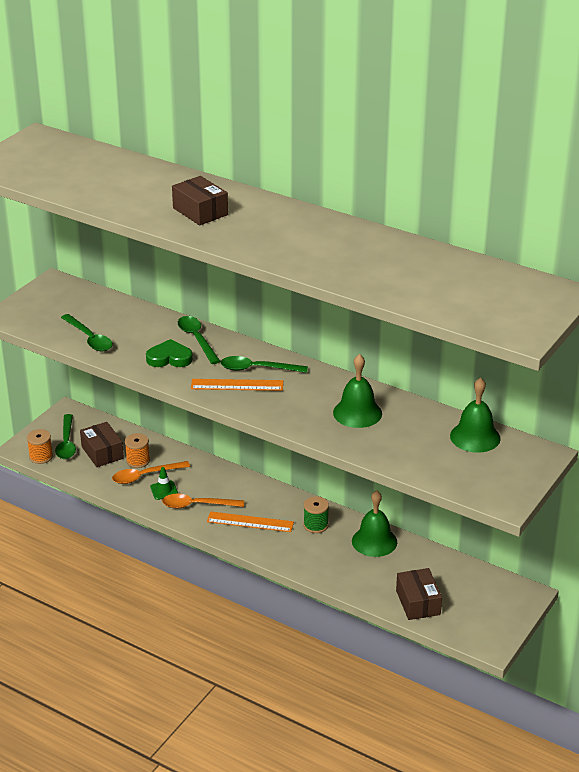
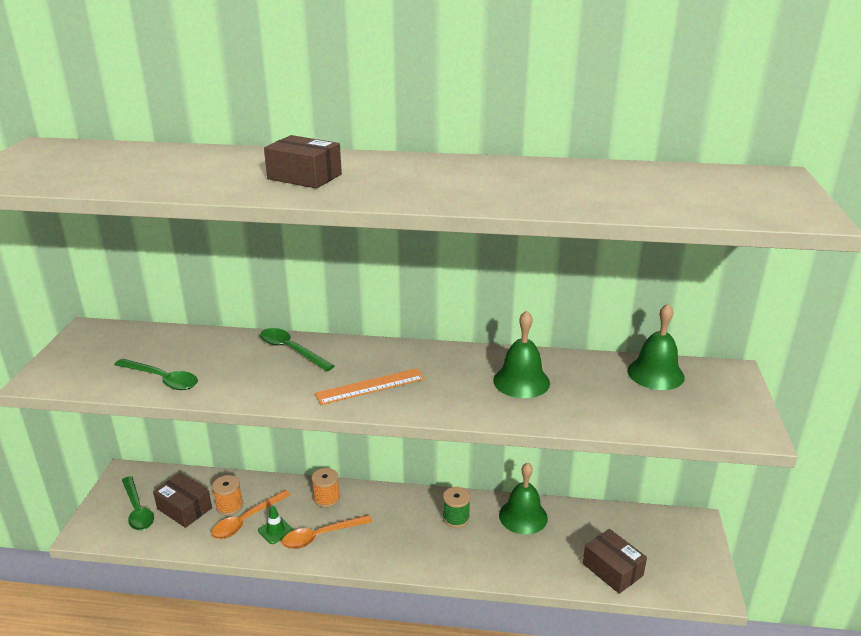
camera: 25 degrees left, 5 degrees down
orange spool [27,429,53,464] -> orange spool moved to [312,468,340,507]
green heart [146,339,193,367] -> none
orange ruler [207,511,294,532] -> none
green spoon [220,356,308,373] -> none

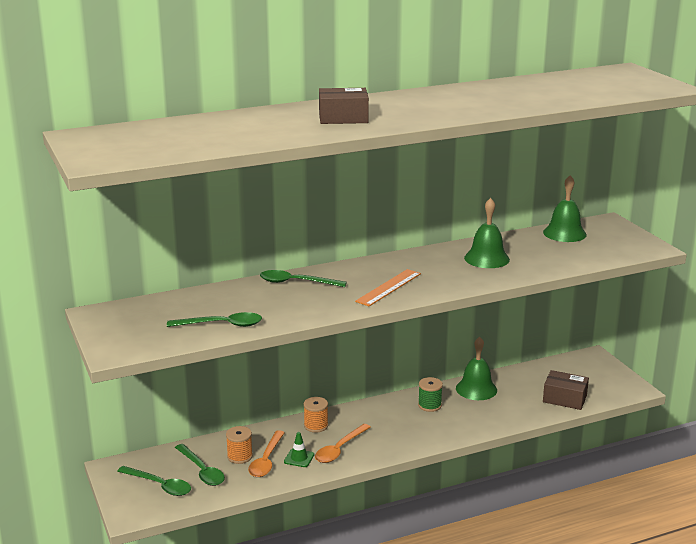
camera: 30 degrees left, 5 degrees down
brown box [153,473,212,528] -> green spoon [175,444,225,486]

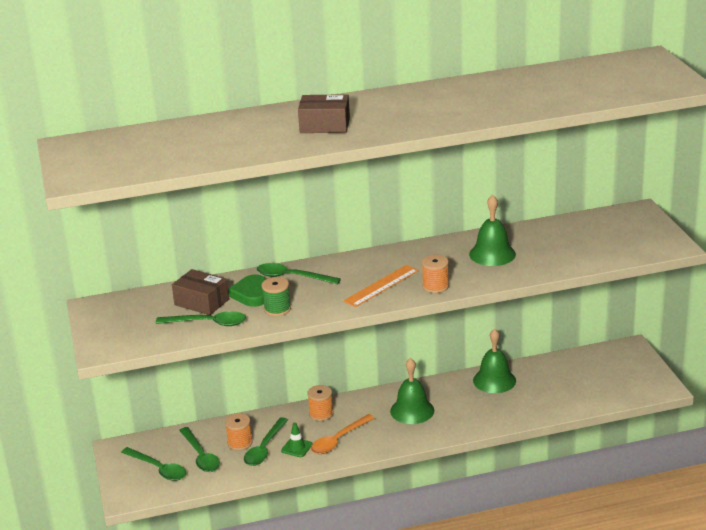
camera: 10 degrees right, 5 degrees up
orange spoon [248,430,285,477] -> green spoon [244,417,288,466]
green spool [418,377,443,412] -> green spool moved to [262,277,291,316]
green bell [543,175,587,242] -> green bell moved to [390,358,434,424]
brown box [543,370,589,410] -> brown box moved to [172,269,229,315]
none -> green heart [228,274,266,307]
none -> orange spool [422,255,449,293]

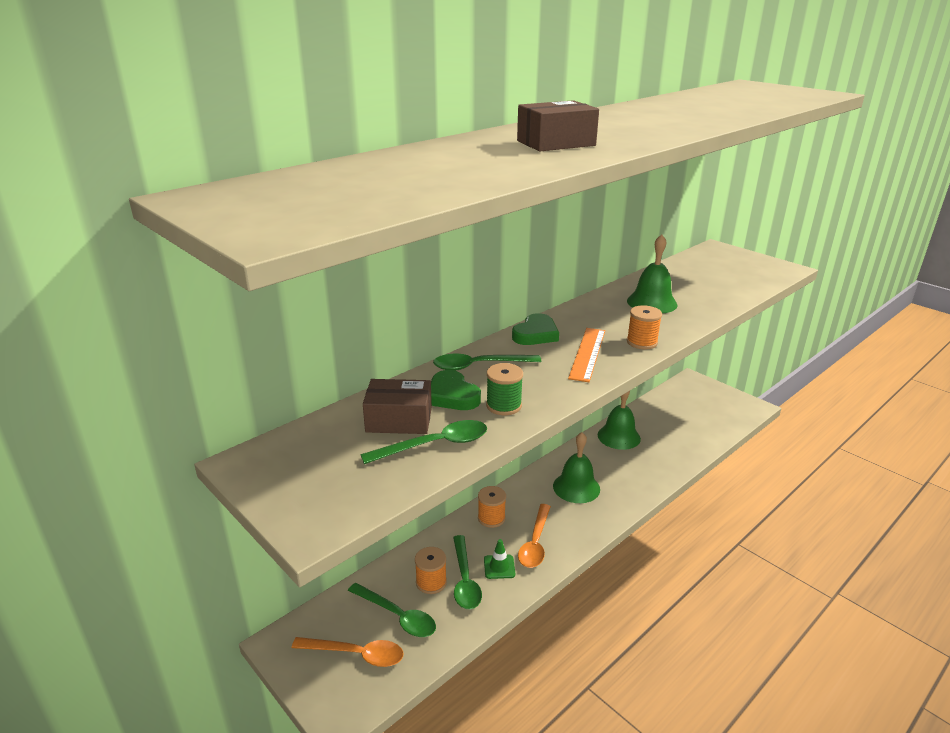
camera: 30 degrees left, 0 degrees up
green spoon [121,447,186,481] -> orange spoon [291,637,404,667]
none -> green heart [512,313,559,345]

